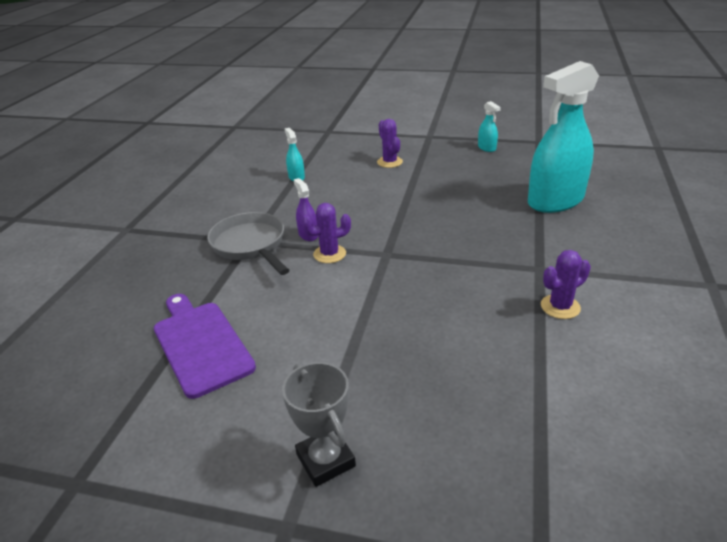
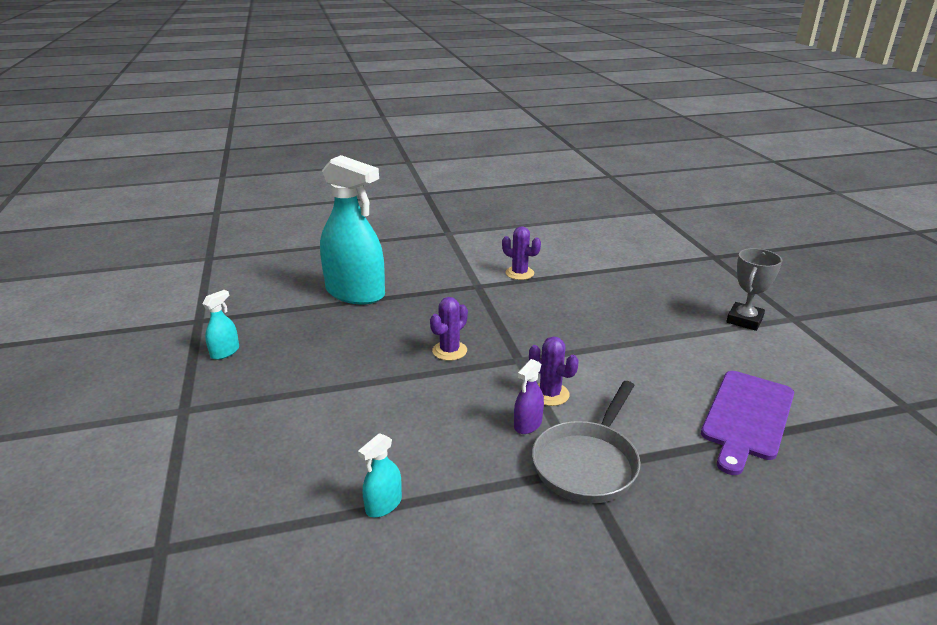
camera: 120 degrees left, 5 degrees down
purple cactus [377,119,403,168] -> purple cactus moved to [430,297,468,361]

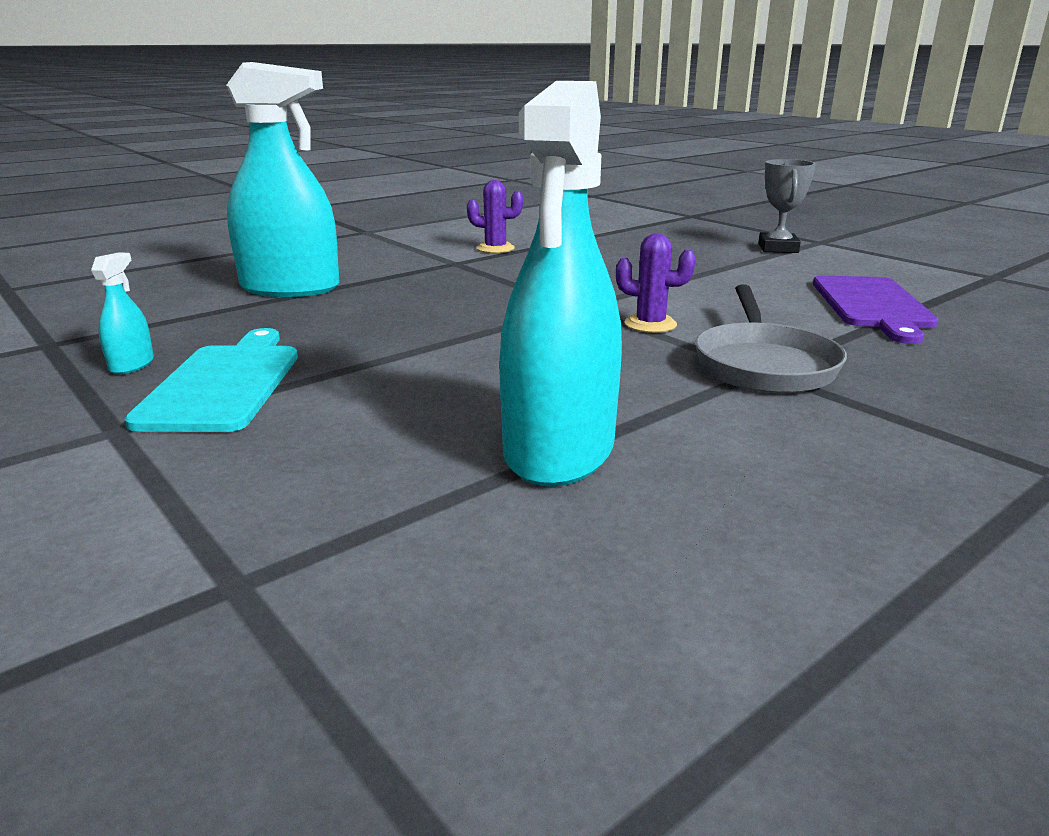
camera: 25 degrees left, 5 degrees down
turquoise spray bottle [358,433,402,517] -> turquoise spray bottle [499,81,622,487], size x2.43
purple cactus [430,297,468,361] -> none
purple spray bottle [514,359,544,434] -> none
none -> turquoise cutting board [125,328,298,432]

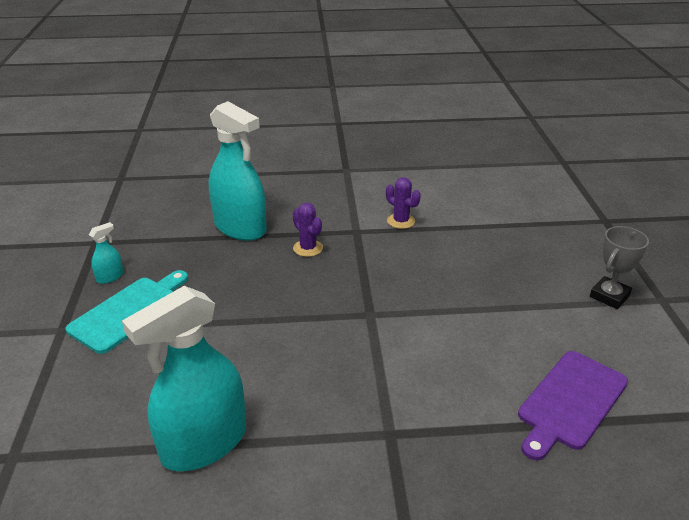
camera: 35 degrees right, 10 degrees up
purple cactus [616,234,696,333] -> purple cactus moved to [293,203,323,257]
grey pan [695,284,847,393] -> none

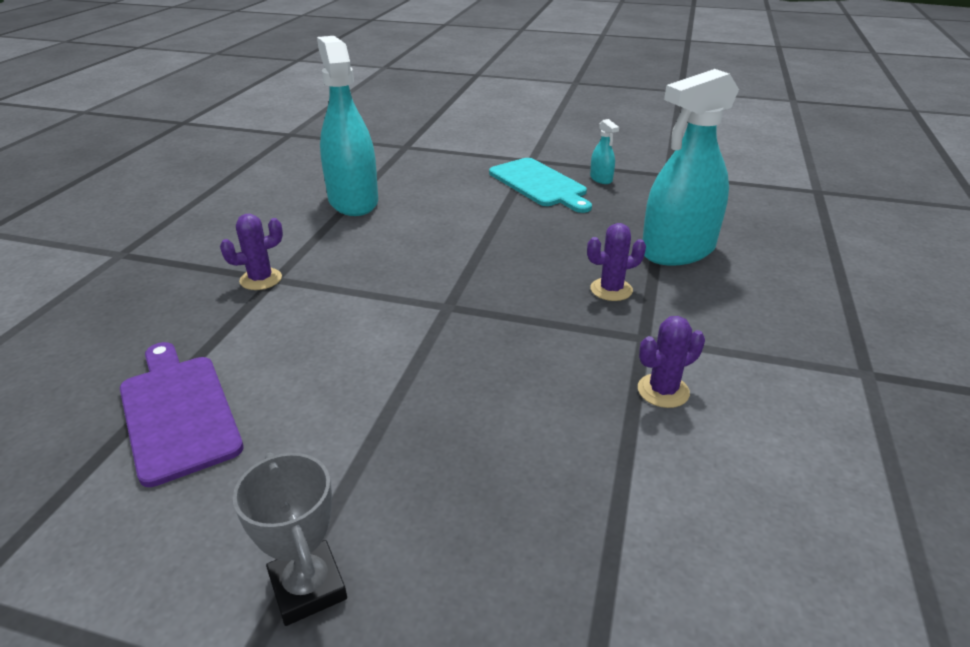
camera: 110 degrees right, 0 degrees up
none -> purple cactus [220,214,283,290]

